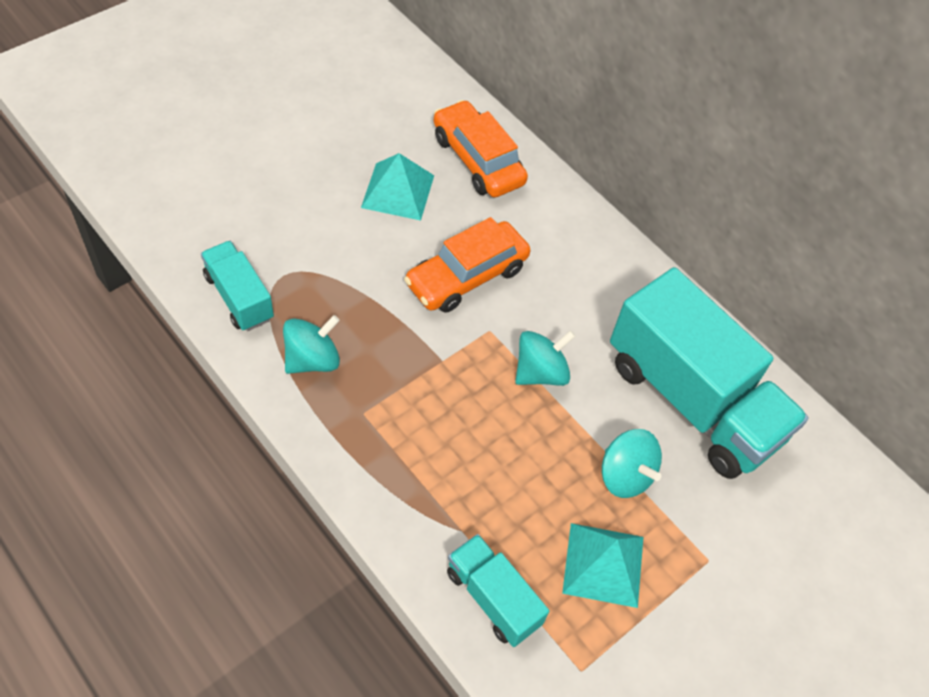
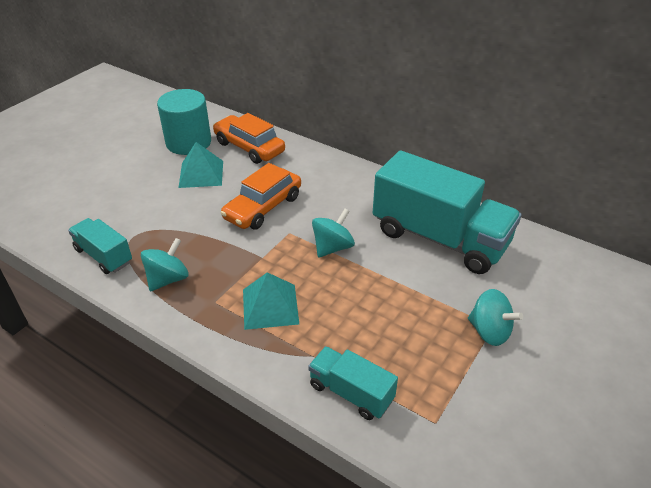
camera: 10 degrees left, 15 degrees down
turquoise pyramid [562,523,643,608] -> turquoise pyramid moved to [243,272,299,330]
turquoise spinning top [602,429,662,498] -> turquoise spinning top moved to [468,289,523,346]
none -> turquoise cylinder [157,89,211,155]

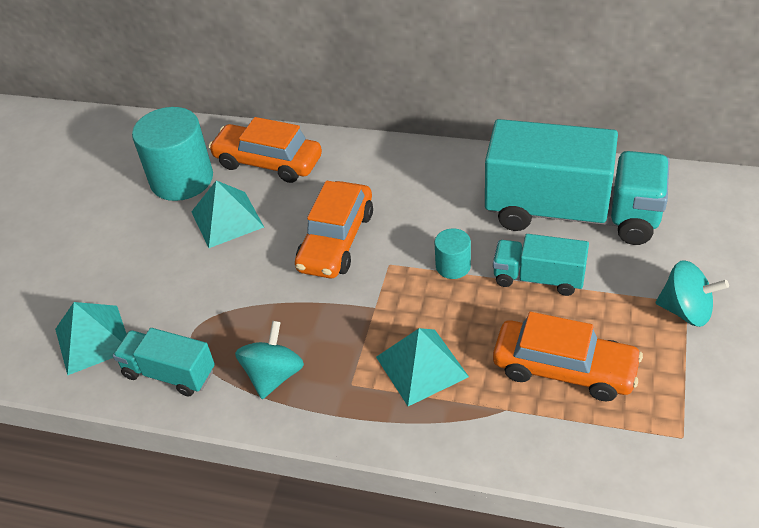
camera: 15 degrees left, 5 degrees up
turquoise truck [308,346,398,420] -> turquoise truck moved to [493,234,589,296]
turquoise spinning top [312,209,355,258] -> turquoise cylinder [435,228,471,279]
none -> turquoise pyramid [55,302,127,375]
none -> orange car [493,312,643,401]

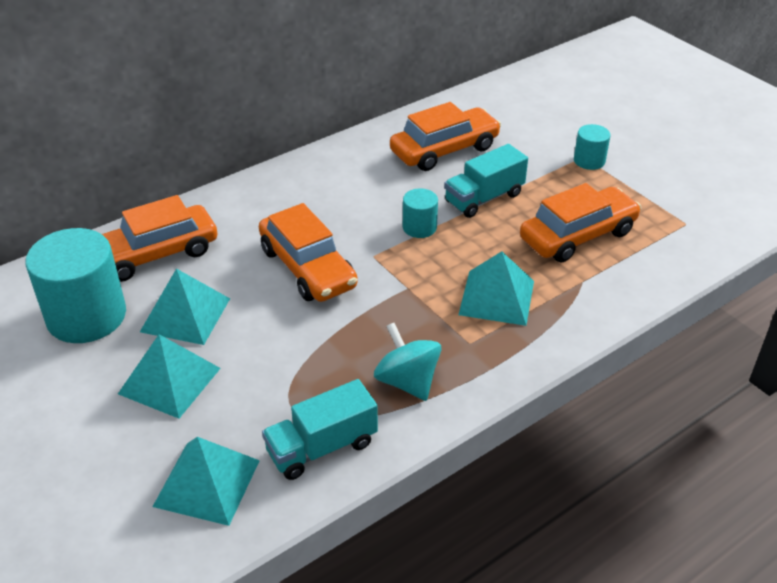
camera: 55 degrees left, 5 degrees down
turquoise truck [485,119,670,245] -> orange car [390,102,501,171]
turquoise spinning top [656,260,729,327] -> turquoise cylinder [574,124,610,170]
none -> turquoise pyramid [118,334,221,418]

